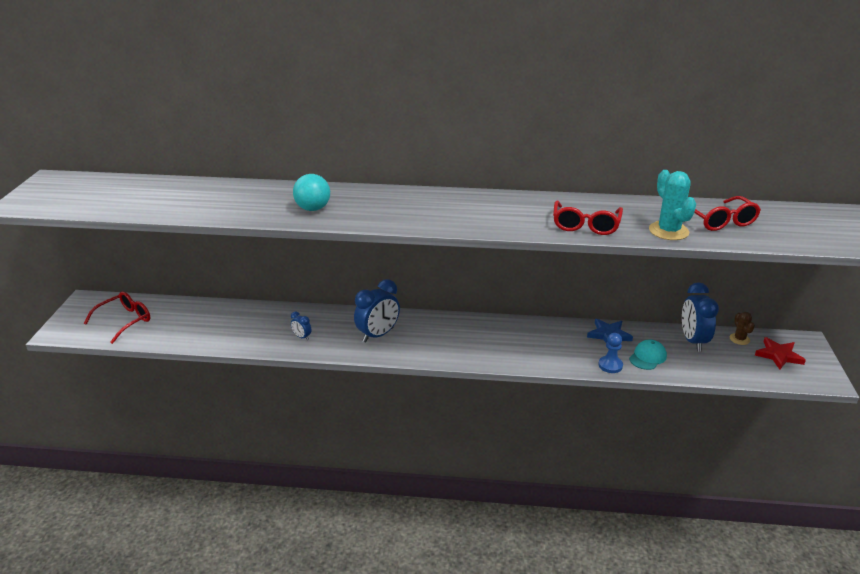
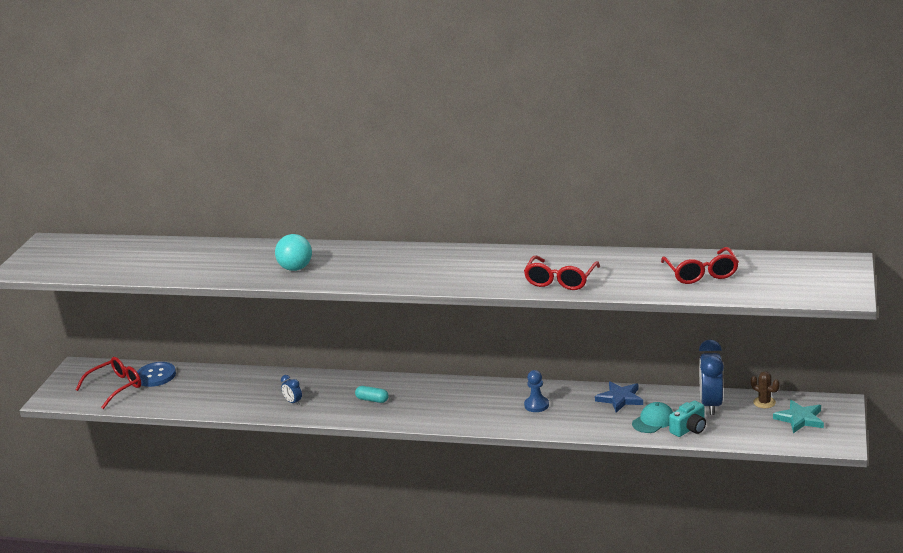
camera: 10 degrees right, 5 degrees down
blue clock [354,279,400,343] -> turquoise capsule [355,386,389,403]
blue pawn [598,333,623,373] -> blue pawn moved to [524,370,549,412]
turquoise cactus [649,170,696,240] -> none
brown cactus [730,312,755,345] -> brown cactus turned 45 degrees counterclockwise [751,371,780,408]
red star [755,337,806,370] -> turquoise star [773,400,824,433]
none -> blue button [137,362,176,387]
none -> turquoise camera [669,400,706,437]

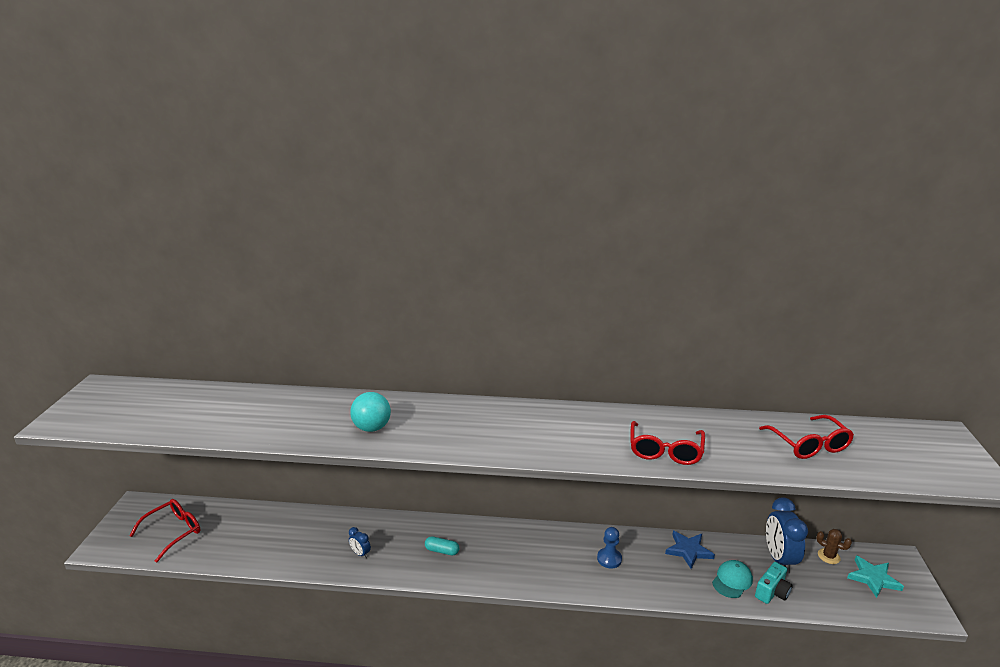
camera: 10 degrees left, 0 degrees up
blue button [137,362,176,387] -> none

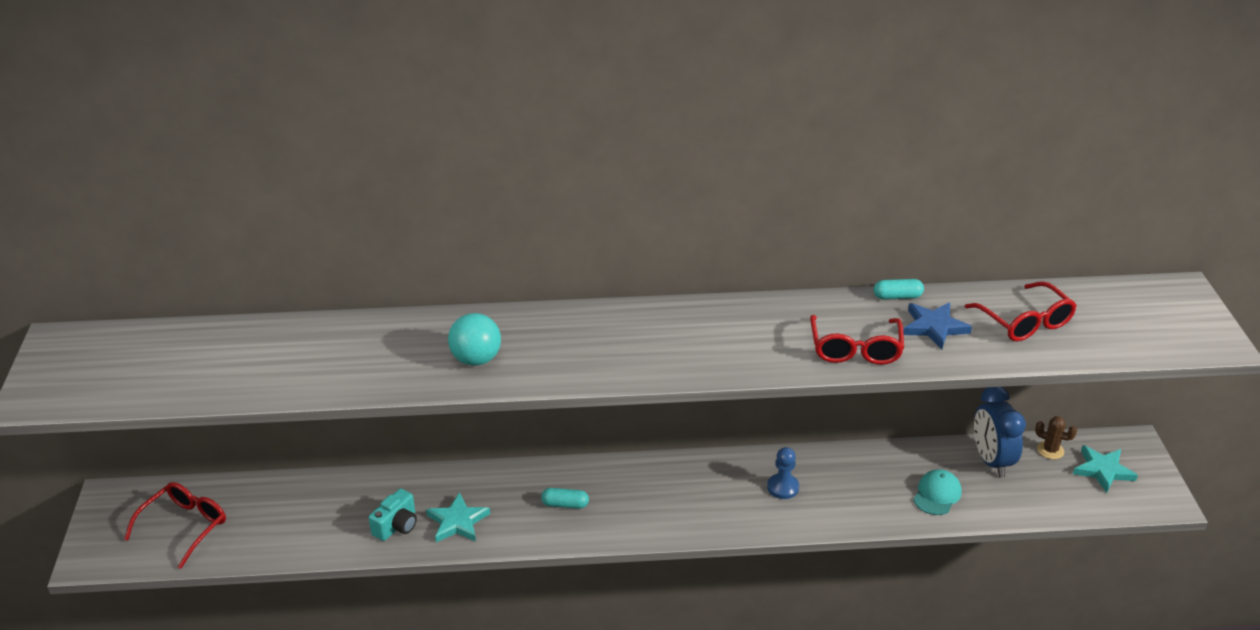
camera: 10 degrees left, 10 degrees up
blue clock [349,527,371,558] -> turquoise star [426,492,490,542]
blue star [665,531,715,569] -> blue star moved to [903,303,972,349]
turquoise camera [755,562,793,604] -> turquoise camera moved to [369,488,417,541]
none -> turquoise capsule [874,279,924,300]

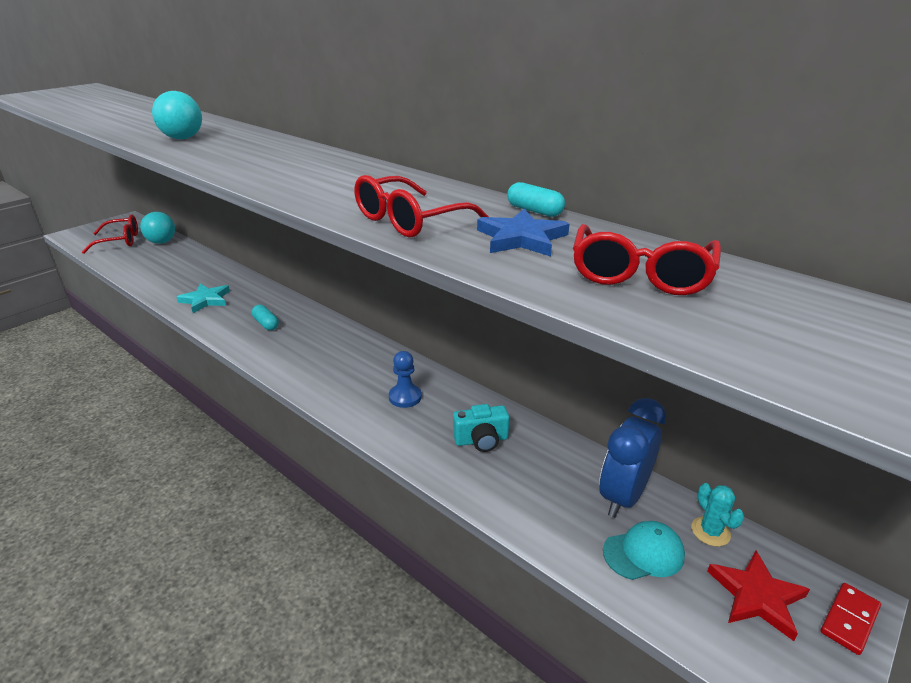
camera: 45 degrees right, 5 degrees down
turquoise camera [369,488,417,541] -> turquoise camera moved to [453,404,509,452]
turquoise cap [913,469,962,515] -> turquoise cap moved to [603,521,685,580]
brown cactus [1035,416,1077,459] -> turquoise cactus [692,483,744,547]
turquoise star [1073,445,1138,493] -> red star [707,551,810,641]
none -> turquoise ball [140,212,175,244]
none -> red domino [821,583,881,655]

